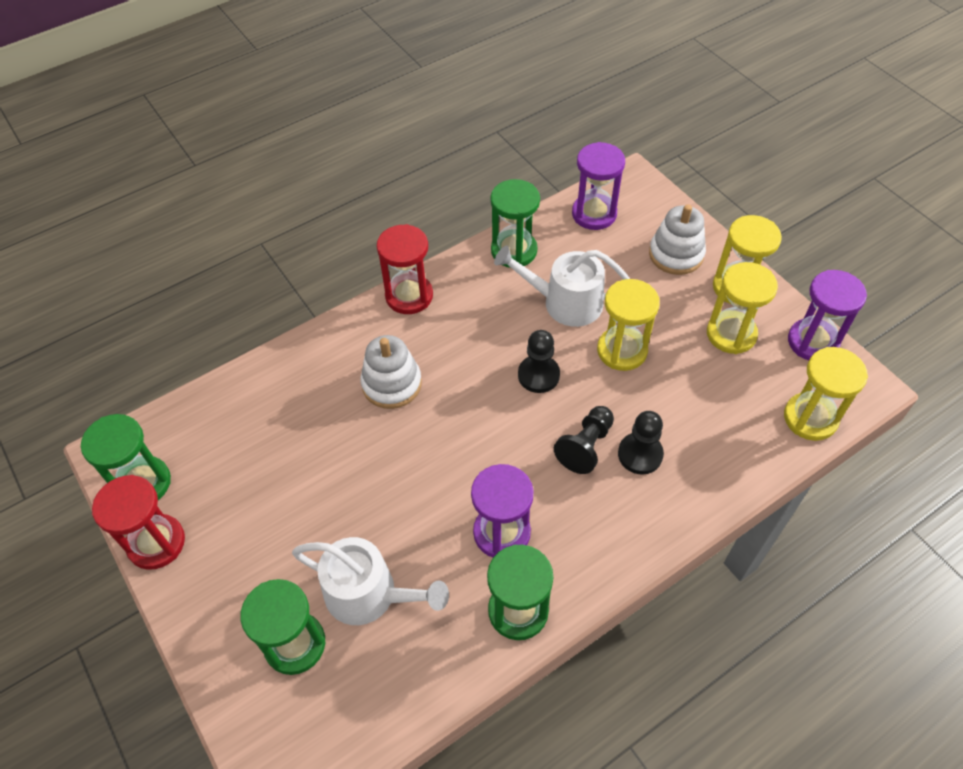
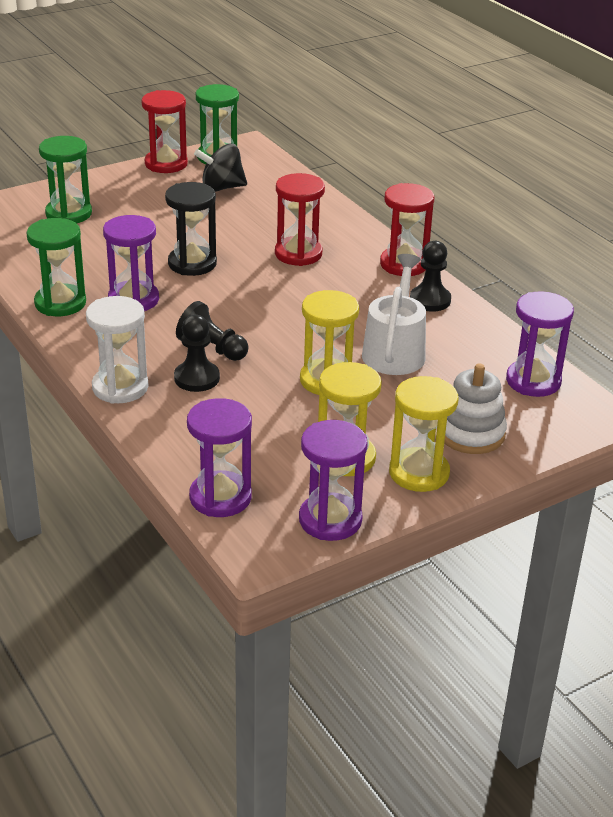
camera: 90 degrees right, 20 degrees down
white watering can [292,537,449,625] -> none
white stacking toy [360,335,422,409] -> red hourglass [275,173,325,266]
green hourglass [490,179,540,268] -> none
black pawn [518,330,560,393] -> black pawn moved to [410,241,451,312]
yellow hourglass [784,347,868,441] -> purple hourglass [187,398,252,517]
none -> white hourglass [86,296,149,404]
none -> black hourglass [165,182,217,276]
none -> black spinning top [194,144,247,192]

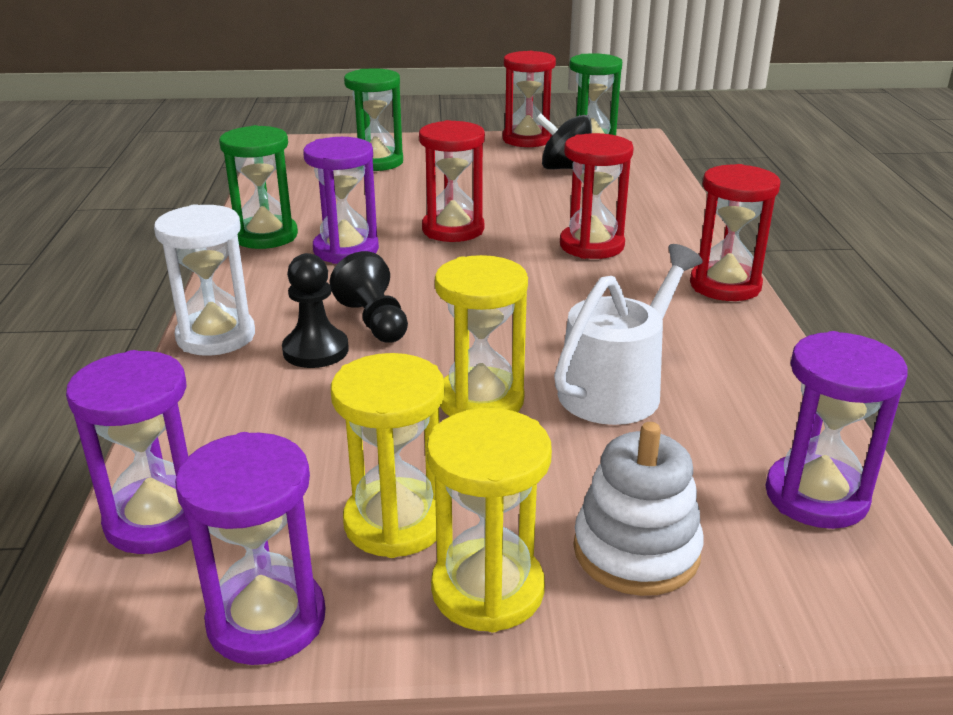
camera: 30 degrees right, 5 degrees down
black hourglass [165,182,217,276] -> red hourglass [419,120,485,242]
black pawn [410,241,451,312] -> none

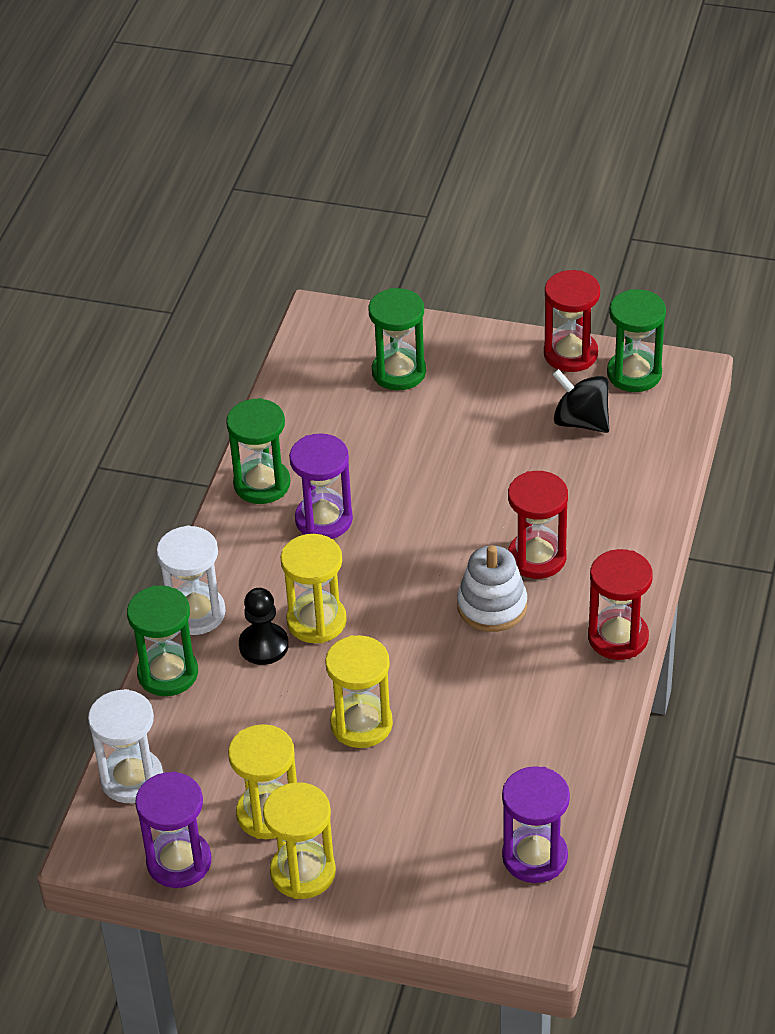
camera: 20 degrees right, 15 degrees up
purple hourglass [66,350,191,554] -> white hourglass [88,689,163,803]
black pawn [330,251,408,342] -> yellow hourglass [281,534,347,643]
red hourglass [419,120,485,242] -> none
white watering can [554,244,703,425] -> none
white stacking toy [573,422,703,596] -> white stacking toy moved to [457,545,527,632]
none -> green hourglass [127,585,198,696]

